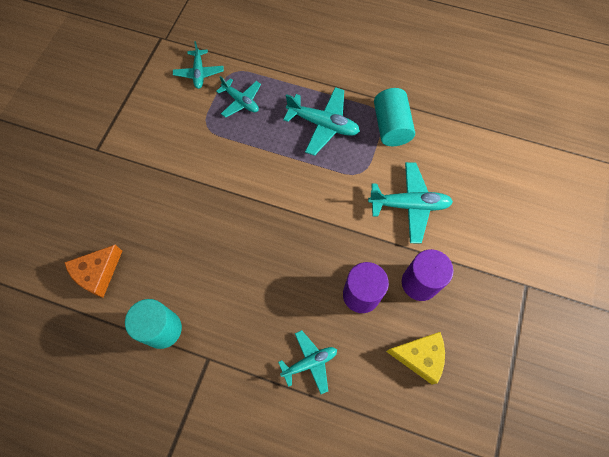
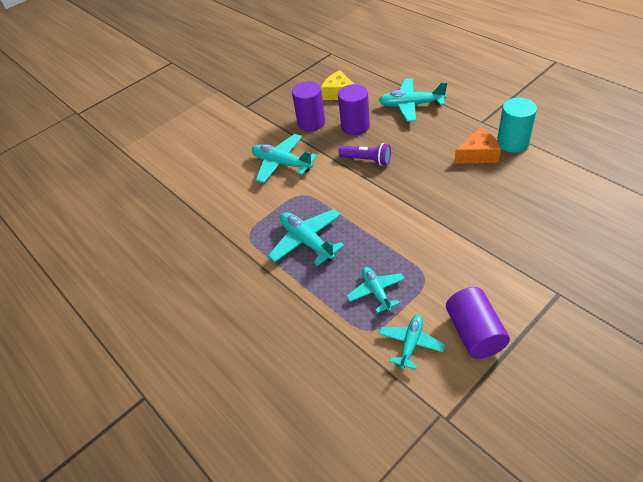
camera: 145 degrees left, 20 degrees down
orange cheese [64,245,122,298] -> orange cheese moved to [454,128,501,164]
turquoise plane [278,330,337,394] -> turquoise plane [379,79,447,122], size x1.54
turquoise cylinder [374,88,415,146] -> none
none -> purple flashlight [338,143,391,166]
none -> purple cylinder [446,287,510,359]

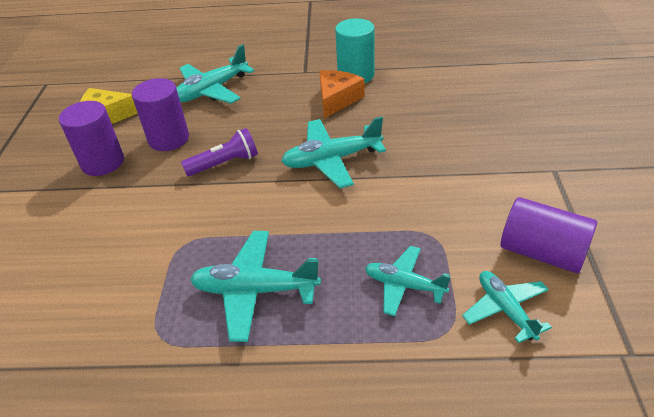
camera: 50 degrees left, 5 degrees down
turquoise plane [252,134,317,183] -> turquoise plane moved to [281,117,386,188]

